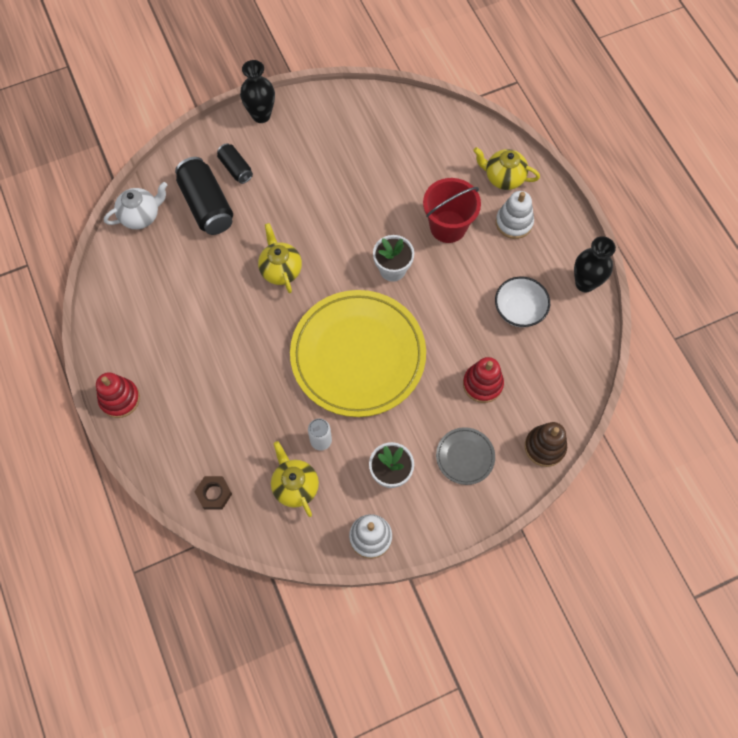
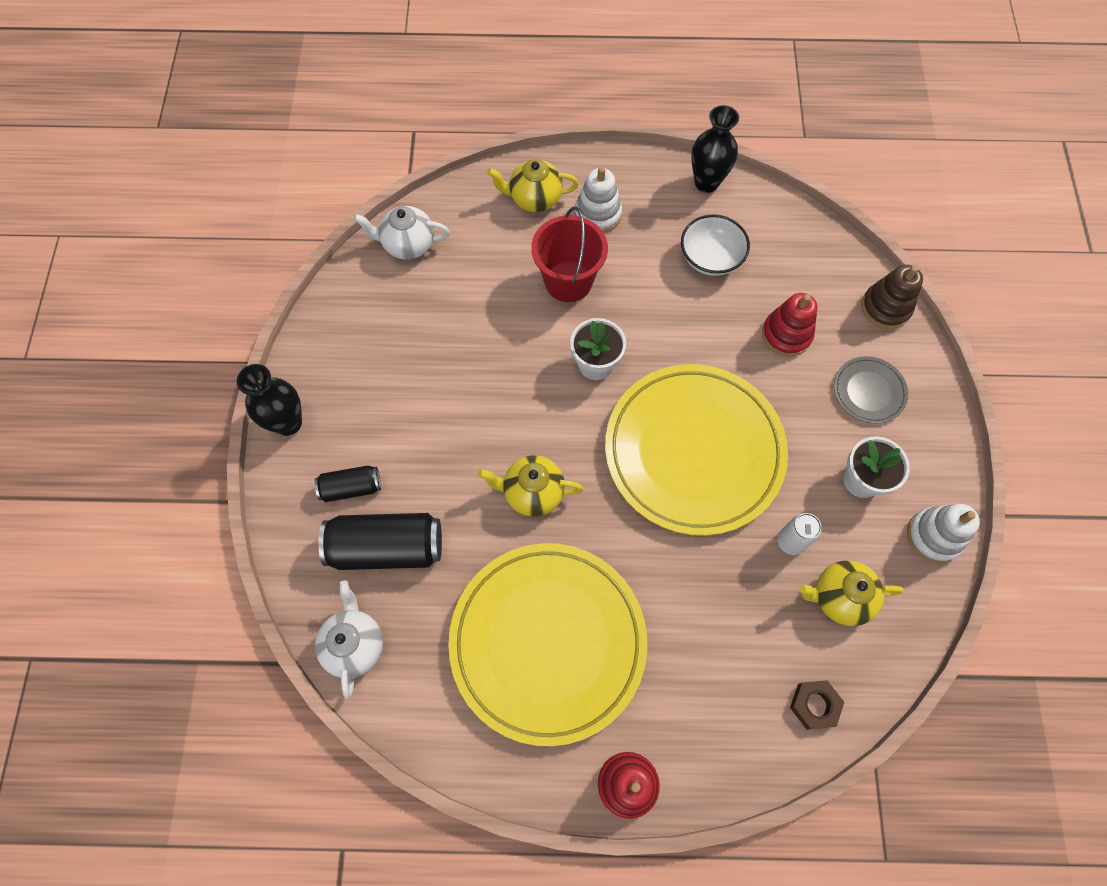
camera: 65 degrees left, 0 degrees up
yellow teapot [473,147,540,190] -> yellow teapot turned 45 degrees clockwise [487,159,579,212]
none -> white teapot [353,206,450,260]
none -> yellow plate [448,543,647,746]

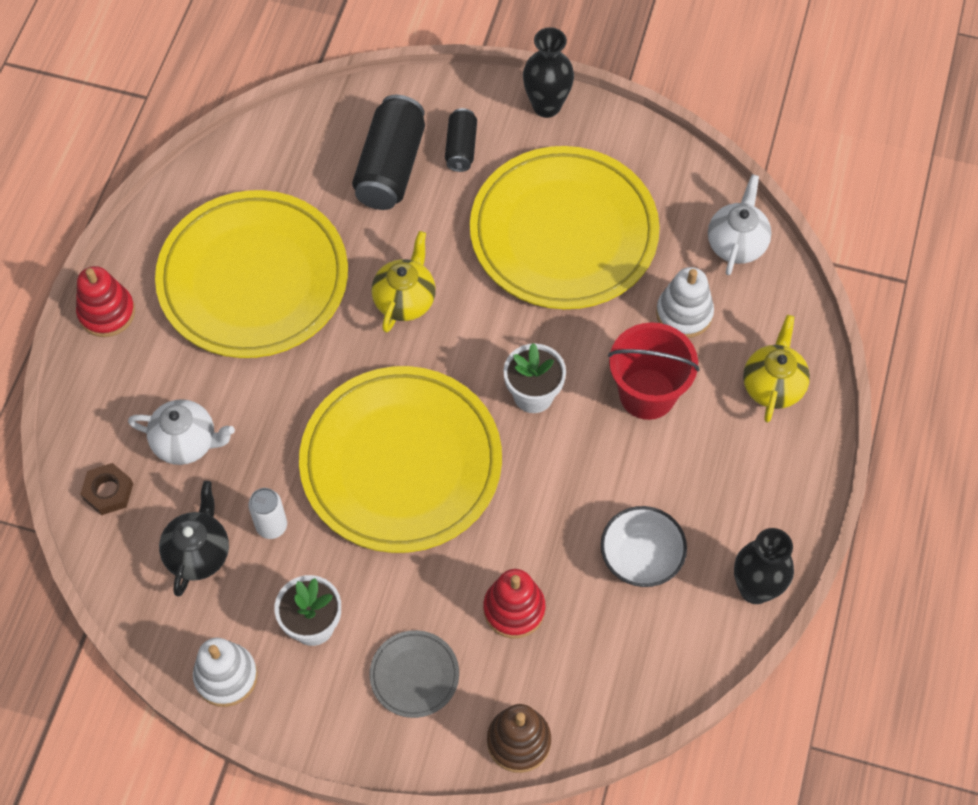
camera: 105 degrees right, 5 degrees down
white teapot [315,580,383,699] -> white teapot moved to [128,399,235,465]
white stacking toy [575,167,622,233] -> white stacking toy moved to [656,267,714,338]
yellow teapot [799,560,904,626] -> black teapot [159,481,229,596]
none -> yellow plate [470,146,660,309]

